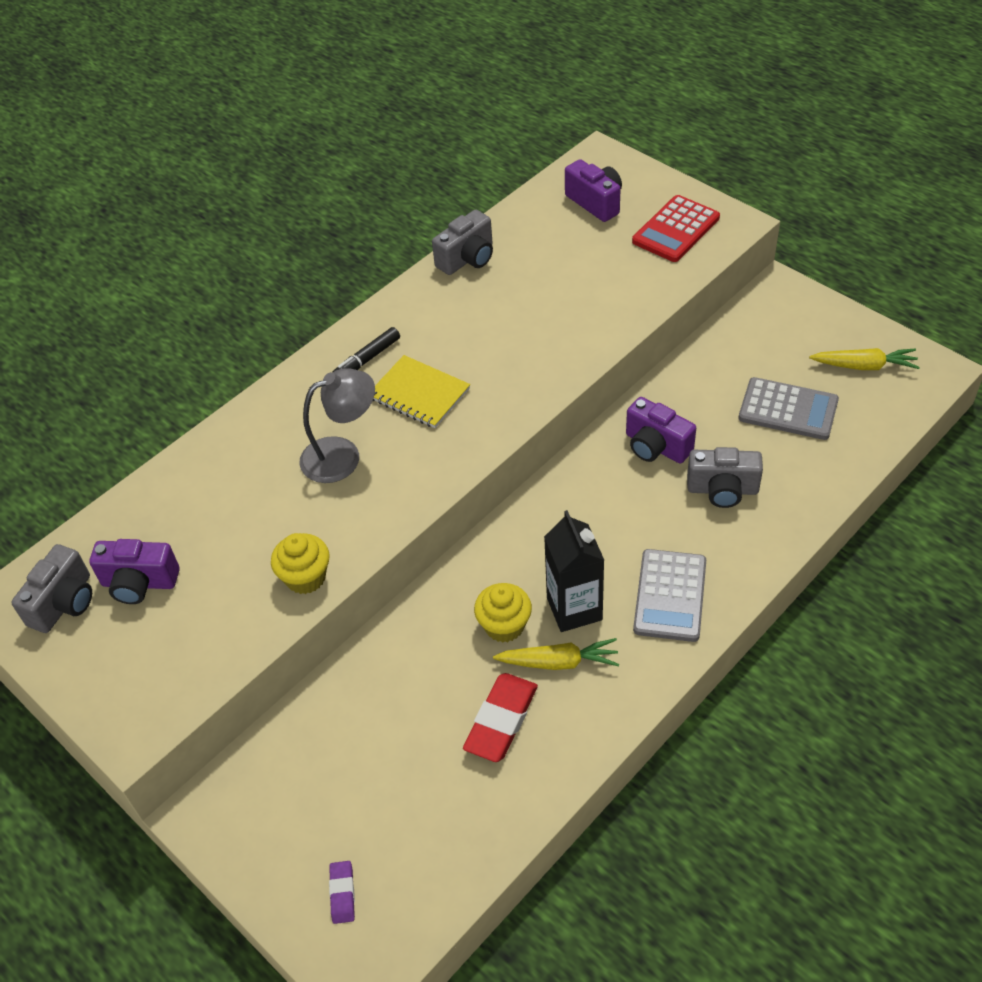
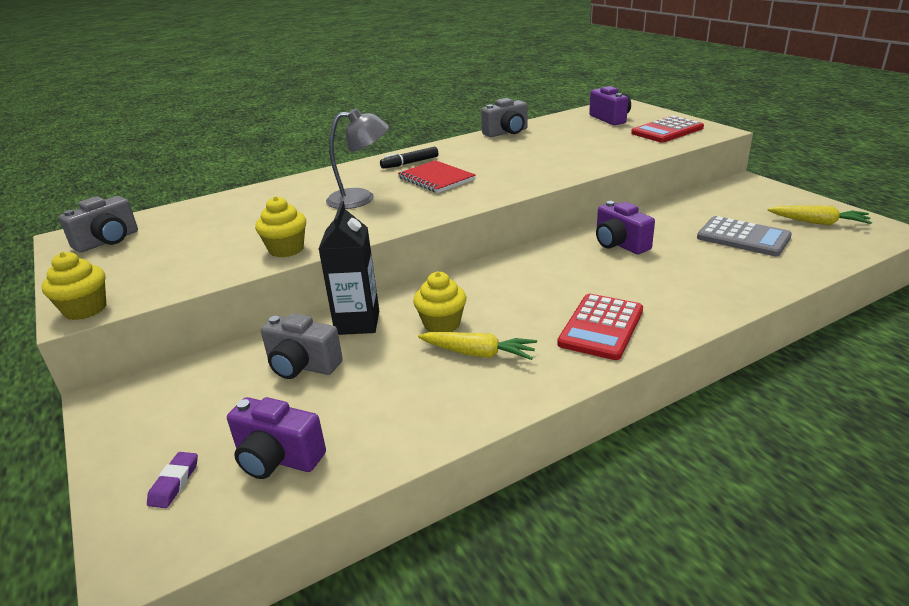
camera: 15 degrees right, 20 degrees down
purple camera [89,539,180,604] -> purple camera moved to [227,397,326,479]
yellow notebook [373,355,470,428] -> red notebook [398,160,476,193]
red eraser [463,673,538,762] -> none
black carton [544,510,604,632] -> black carton moved to [318,201,379,335]
grey calculator [633,549,706,642] -> red calculator [557,294,643,360]
grey camera [687,447,763,508] -> grey camera moved to [261,313,343,379]
none -> yellow cupcake [42,252,106,320]

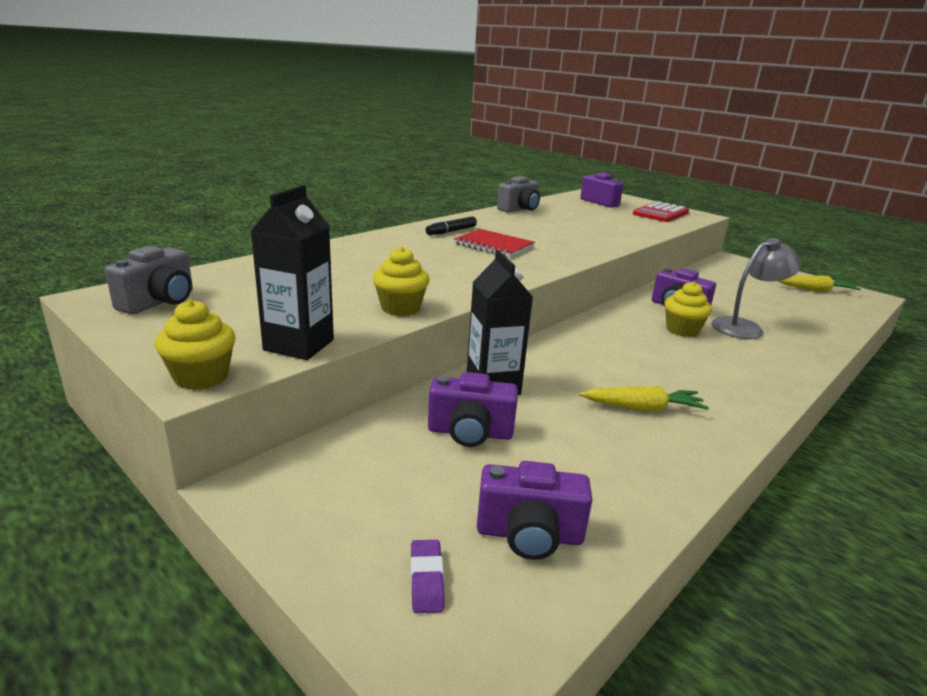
camera: 20 degrees left, 5 degrees down
grey camera [261,313,343,379] -> purple camera [428,372,518,447]
grey lamp [326,108,389,209] -> grey lamp moved to [711,238,801,339]
yellow cupcake [413,271,466,332] -> yellow cupcake moved to [665,282,712,337]
red calculator [557,294,643,360] -> none
grey calculator [697,216,792,256] -> none
none -> black carton [251,185,334,360]

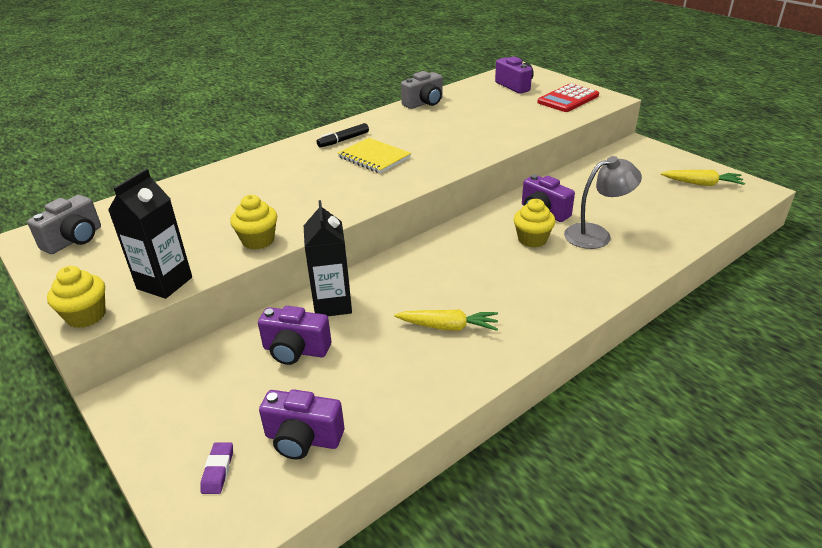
camera: 10 degrees right, 10 degrees up
red notebook [454,229,535,257] -> yellow notebook [338,138,411,173]

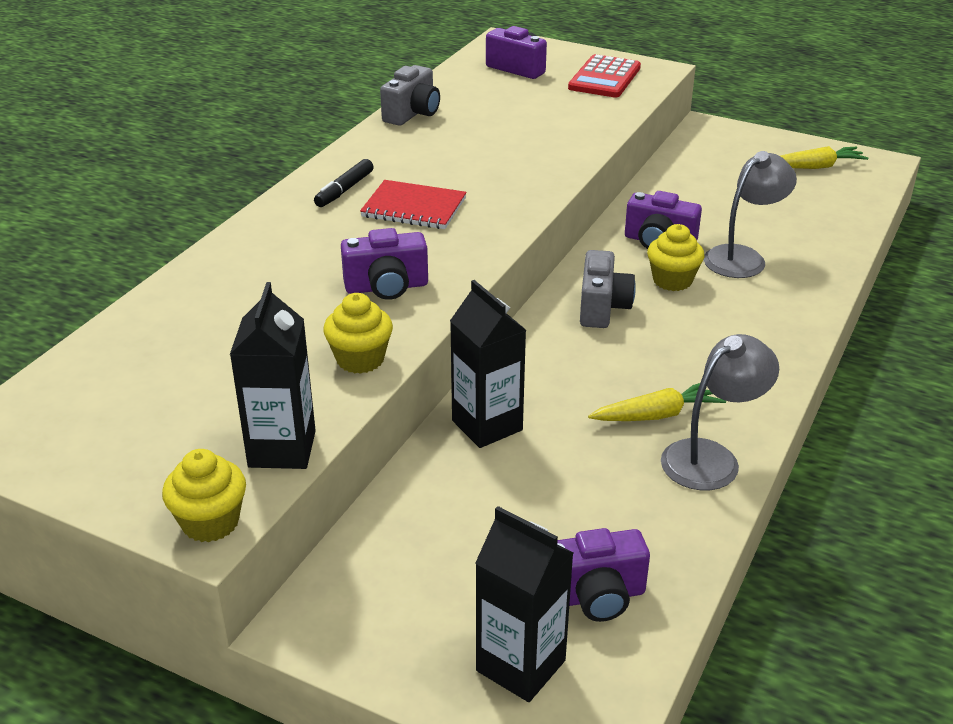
camera: 25 degrees left, 0 degrees up
grey camera [27,195,101,254] -> grey camera moved to [580,250,636,328]
purple eraser [201,442,233,494] -> black carton [475,506,573,702]
purple camera [258,306,331,365] -> purple camera moved to [341,228,428,300]
yellow notebook [338,138,411,173] -> red notebook [360,180,467,229]
none -> grey lamp [661,334,779,490]

